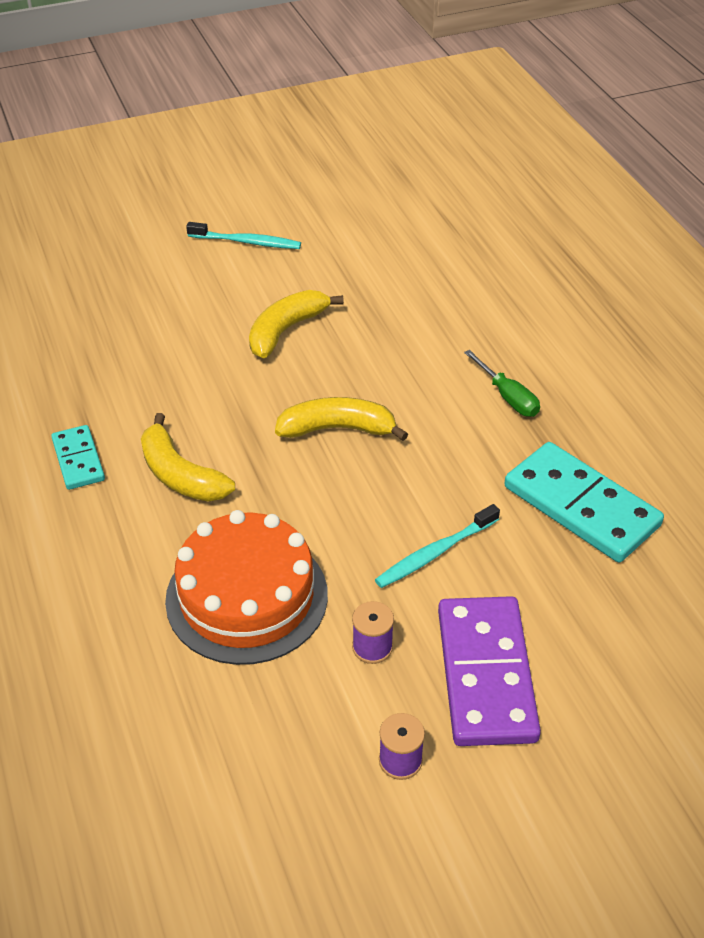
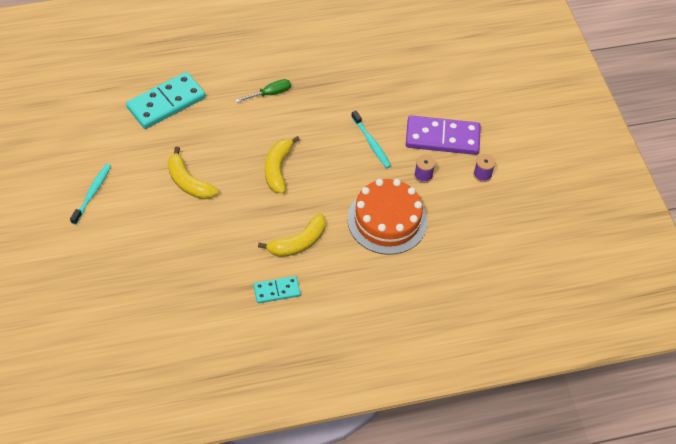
camera: 85 degrees left, 10 degrees up
turquoise domino [504,442,664,562] -> turquoise domino moved to [126,72,206,129]

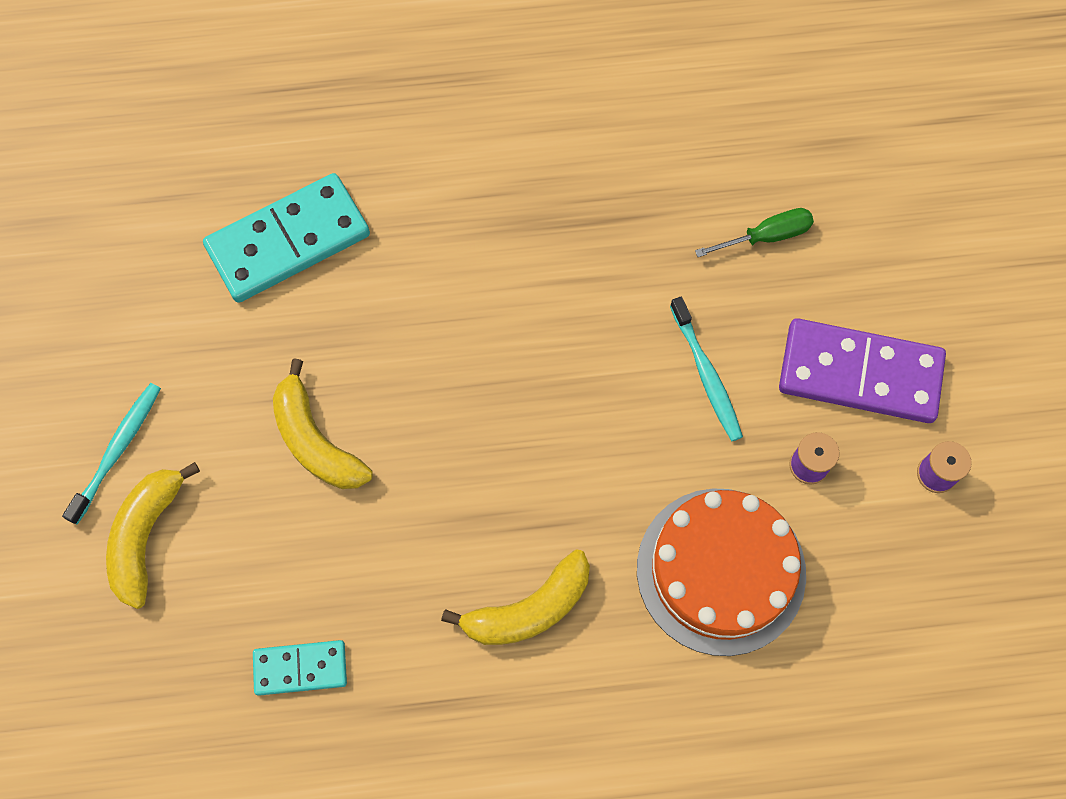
camera: 10 degrees right, 15 degrees up
green screwdriver [236,79,291,103] -> green screwdriver moved to [695,208,814,257]
turquoise domino [254,276,301,303] -> turquoise domino moved to [253,640,347,696]
yellow banana [265,136,300,194] -> yellow banana moved to [106,462,200,609]

